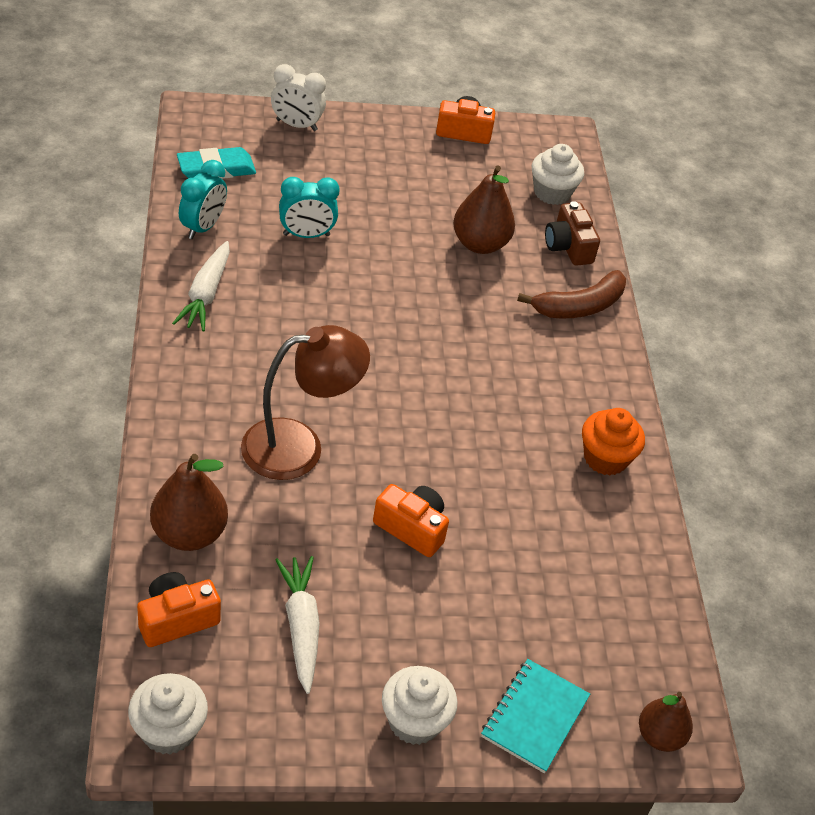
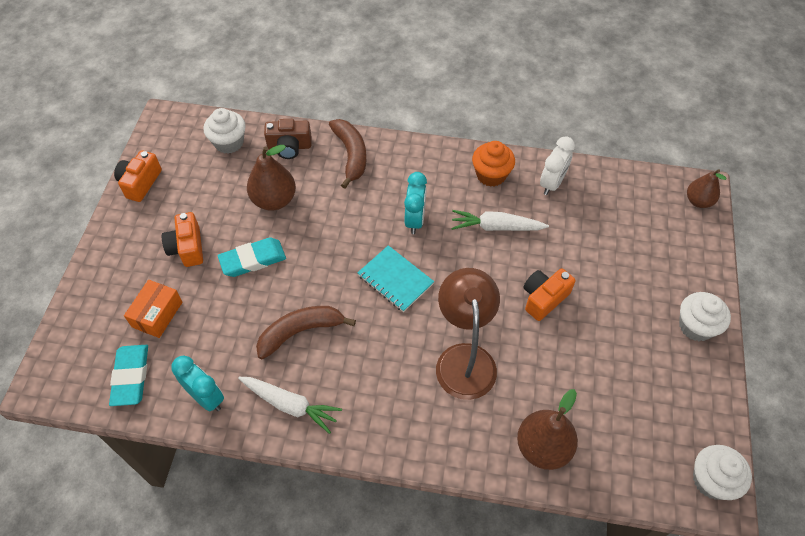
camera: 70 degrees left, 10 degrees up
orange camera [137,572,221,647] -> orange camera moved to [162,212,203,267]
white clock [271,64,326,131] -> white clock moved to [540,136,575,195]
white carrot [275,556,320,694] -> white carrot moved to [452,210,549,231]
turquoise clock [279,177,340,238] -> turquoise clock moved to [404,172,427,234]
turquoise notebook [481,659,590,773] -> turquoise notebook moved to [357,245,434,312]
none -> orange box [124,280,183,338]
none -> turquoise eraser [218,237,286,277]
none -> brown banana [256,306,356,360]

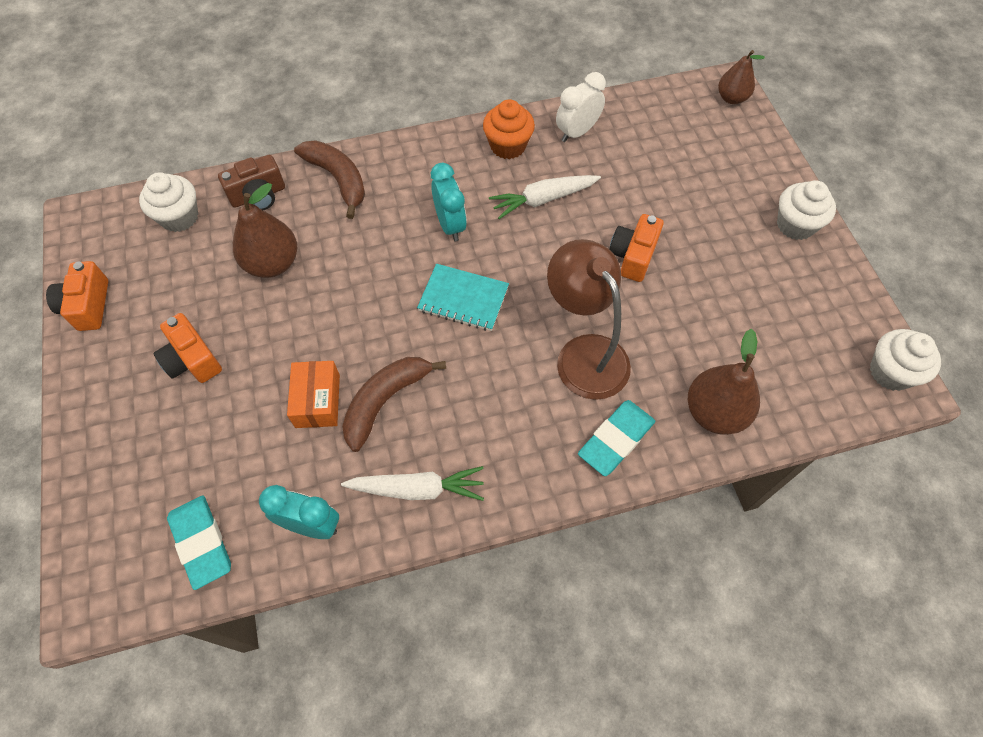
camera: 25 degrees left, 5 degrees up
orange box [124,280,183,338] -> orange box moved to [287,361,340,428]
turquoise eraser [218,237,286,277] -> turquoise eraser moved to [578,400,655,476]
white clock [540,136,575,195] -> white clock turned 135 degrees counterclockwise [556,72,606,142]

